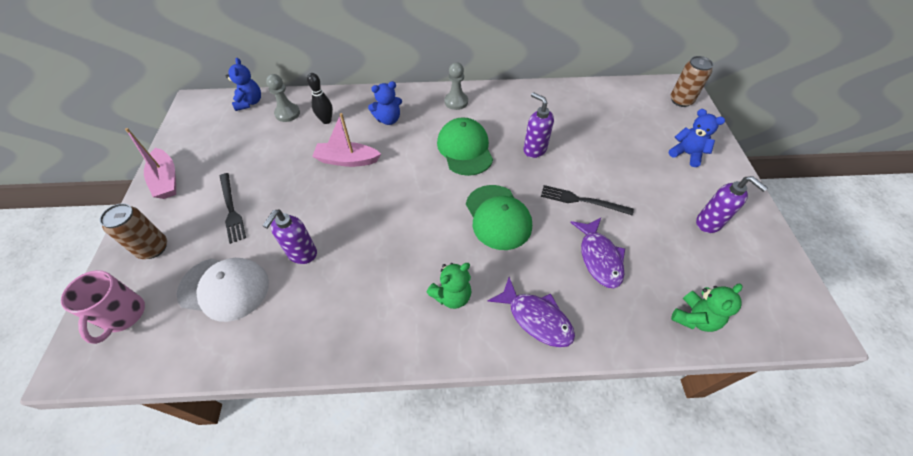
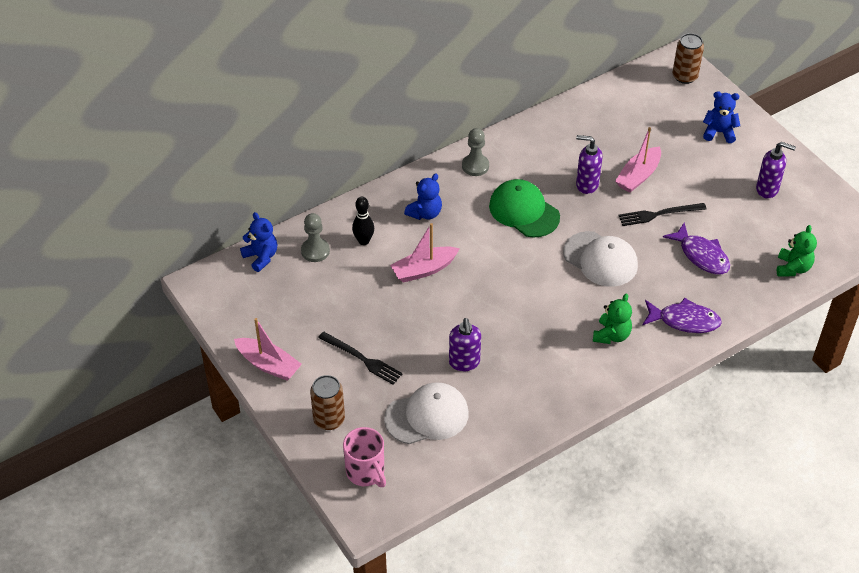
camera: 30 degrees left, 5 degrees down
green cap [466,185,532,250] -> white cap [563,231,638,287]
none -> pink boat [615,127,661,193]

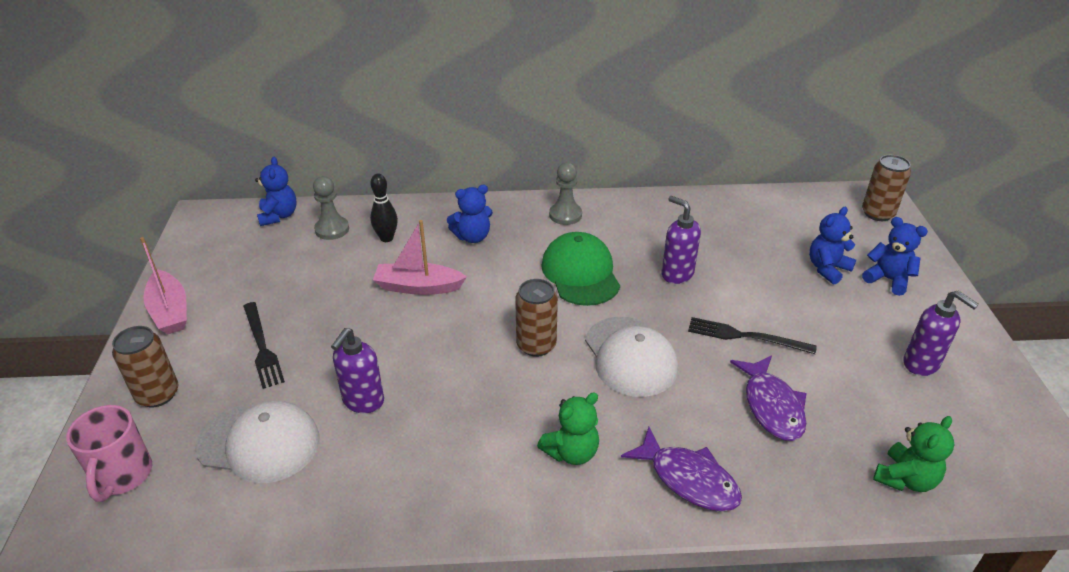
camera: 30 degrees right, 10 degrees down
pink boat [615,127,661,193] -> none
none -> brown can [515,279,558,357]
none -> blue teddy bear [809,207,856,284]

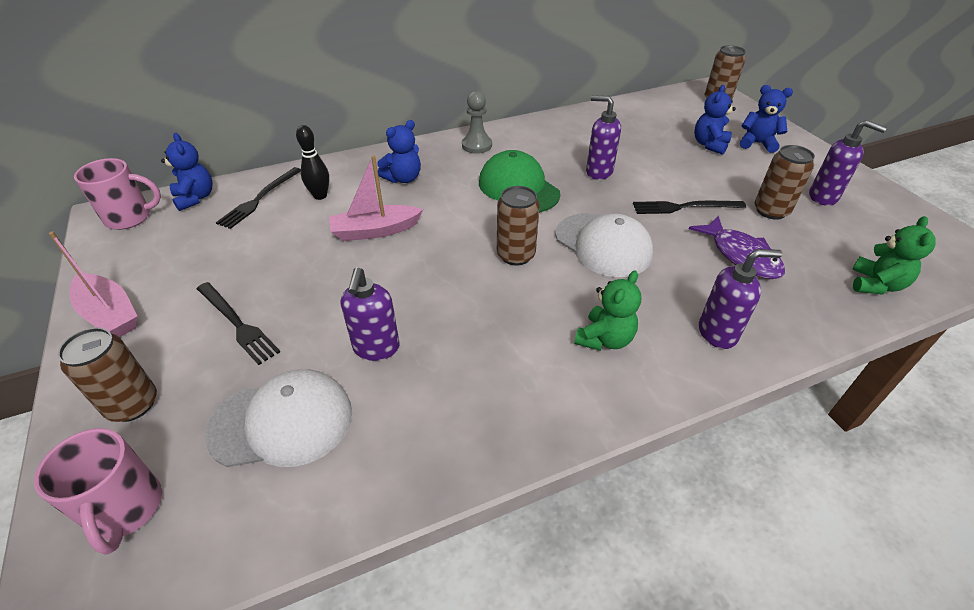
camera: 20 degrees left, 5 degrees up
grey pawn [313,176,349,240] -> black fork [216,167,301,229]
purple fish [621,427,742,511] -> purple soap dispenser [699,249,782,349]
none -> pink mug [74,158,161,230]
none -> brown can [755,145,815,220]

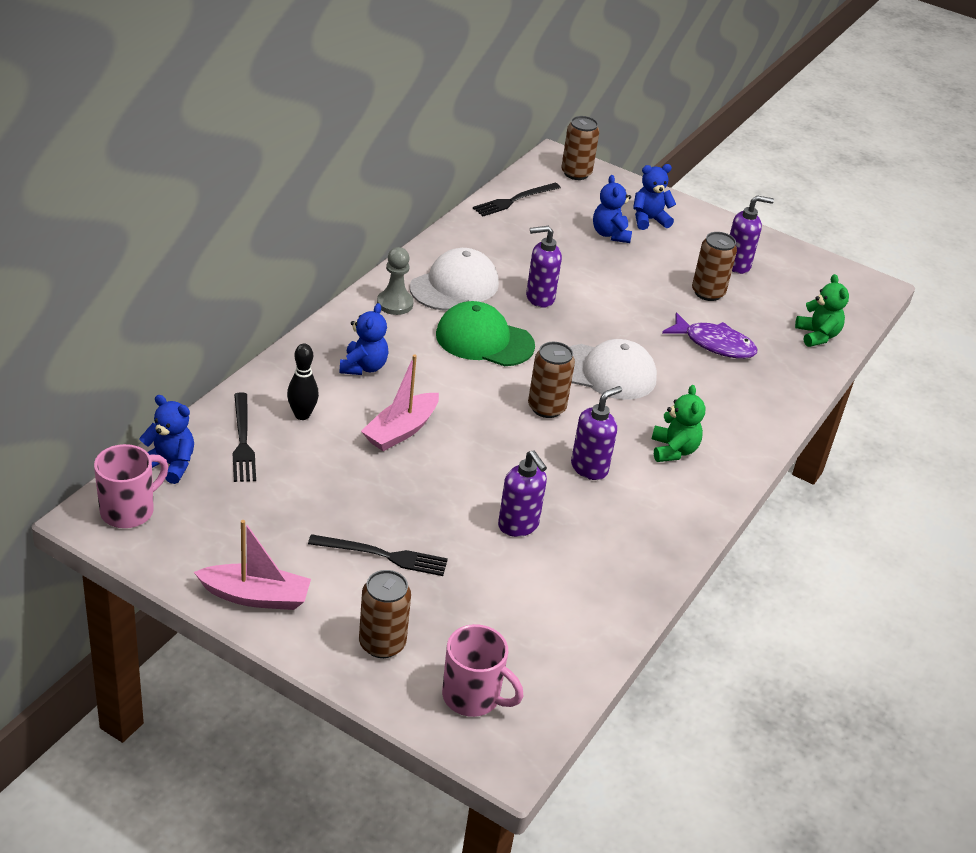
camera: 40 degrees left, 5 degrees down
white cap [205,369,352,467] -> white cap moved to [410,248,499,311]
black fork [633,201,746,214] -> black fork moved to [473,183,561,216]
purple soap dispenser [699,249,782,349] -> purple soap dispenser moved to [571,386,622,480]

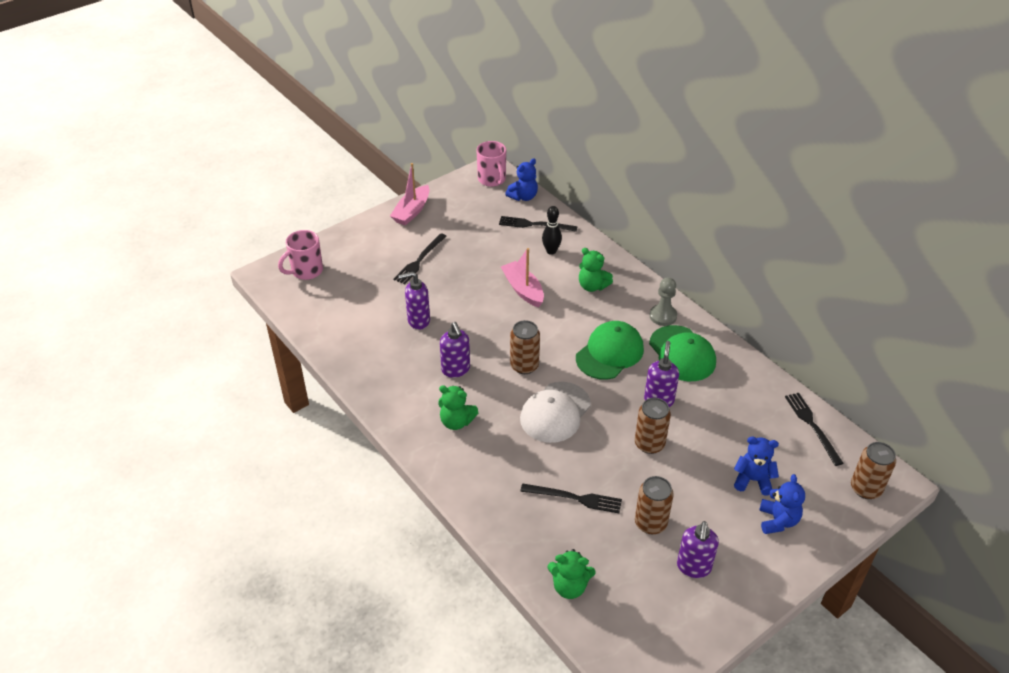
camera: 115 degrees right, 5 degrees up
blue teddy bear [339,303,389,375] -> green teddy bear [579,248,613,292]
brown can [359,570,411,658] -> brown can moved to [635,398,671,454]
white cap [410,248,499,311] -> green cap [649,325,716,381]
purple fish [662,312,758,359] -> black fork [520,483,622,513]

